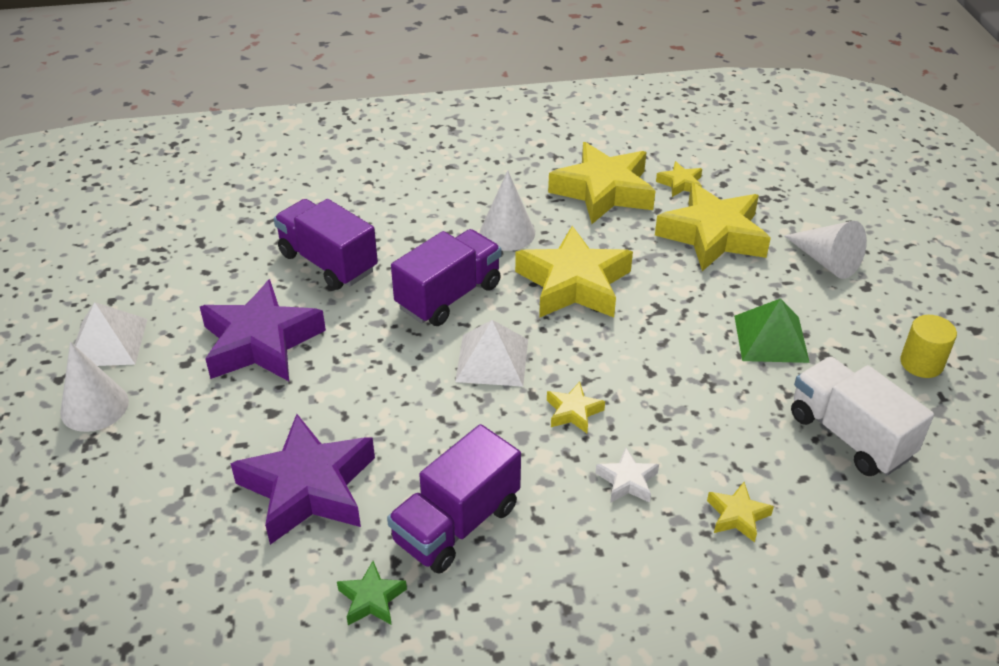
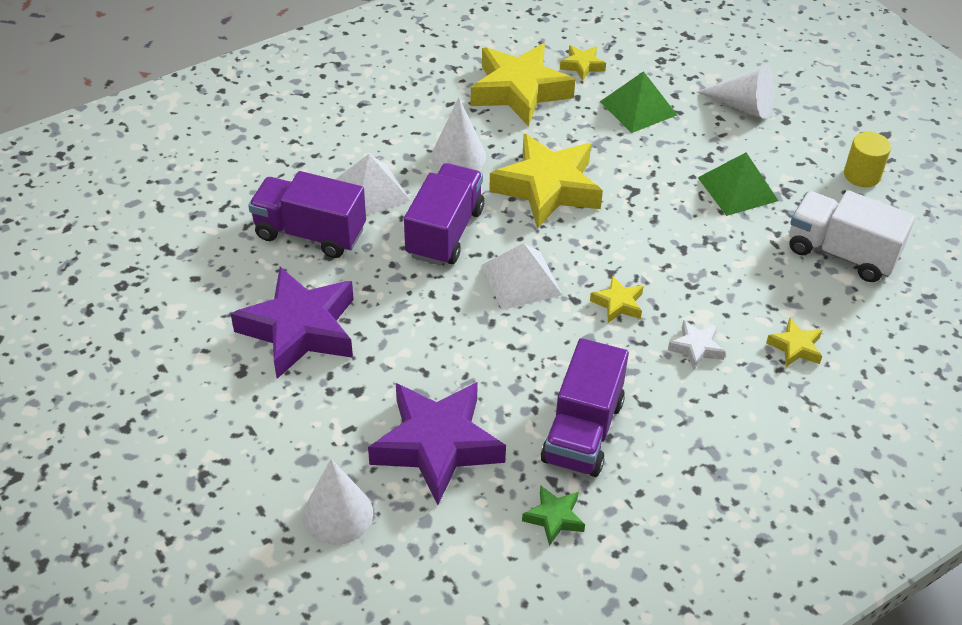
camera: 25 degrees left, 5 degrees up
white cone [60,342,129,432] -> white cone moved to [303,459,373,545]
white pyramid [75,302,147,366] -> white pyramid moved to [335,154,411,215]
yellow star [655,183,771,271] -> green pyramid [600,71,677,133]

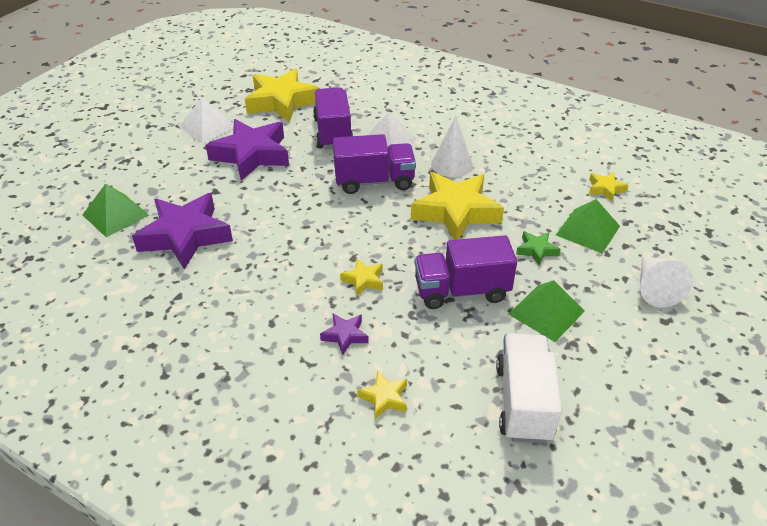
camera: 65 degrees right, 5 degrees down
white cone [303,459,373,545] -> green pyramid [83,184,149,237]
yellow star [471,43,575,127] -> yellow star moved to [245,68,320,122]
white pyramid [481,243,562,310] -> white pyramid moved to [179,97,234,143]
green star [522,485,585,546] -> green star moved to [516,231,561,265]
purple truck [541,338,629,477] -> purple truck moved to [415,235,517,309]
white star [668,320,726,370] -> purple star [320,313,369,355]
yellow cylinder [844,132,891,187] -> none

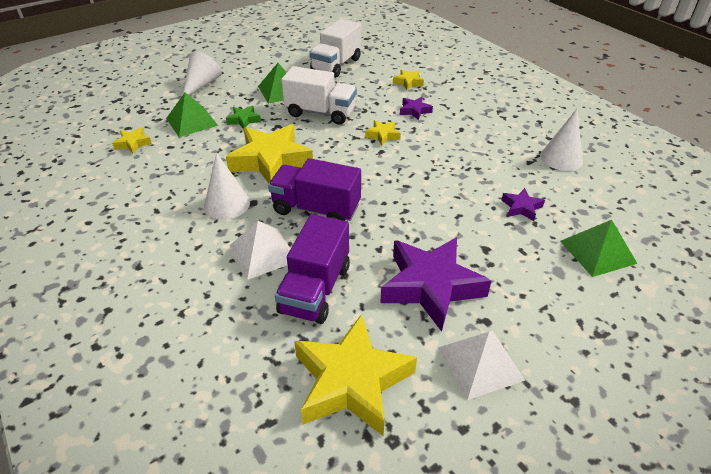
camera: 155 degrees left, 0 degrees up
purple star [132,193,233,270] -> purple star [502,188,545,221], size x0.45
purple truck [415,235,517,309] -> white truck [281,66,357,125]
none -> white cone [540,109,583,171]

